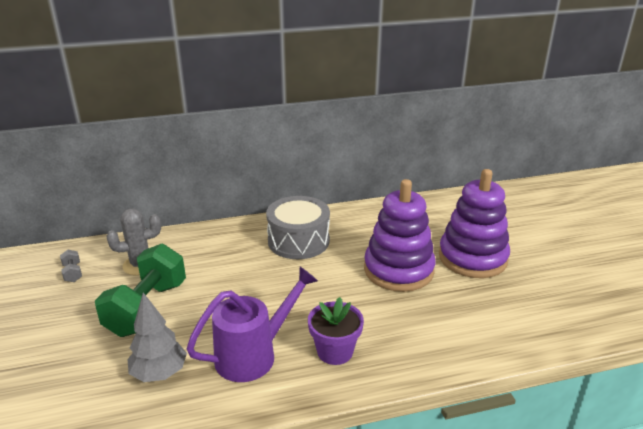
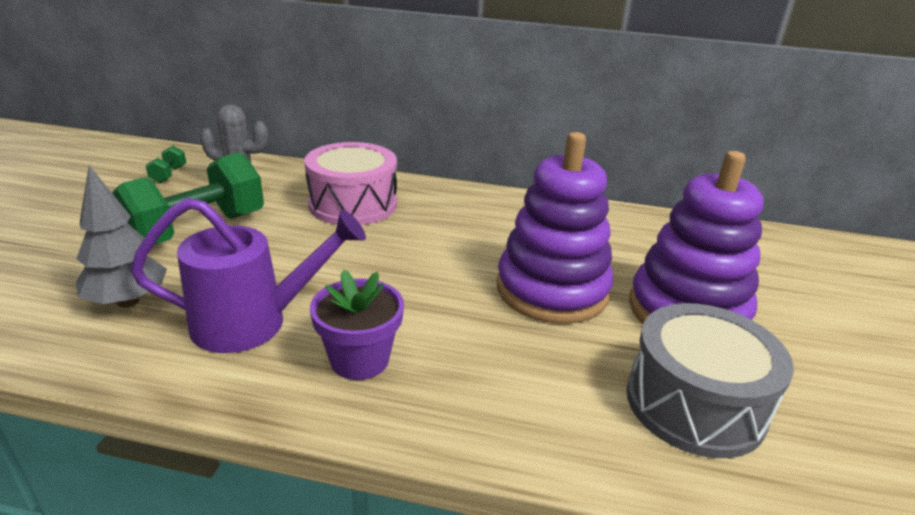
camera: 25 degrees right, 0 degrees up
grey dumbbell [60,250,82,282] -> green dumbbell [145,146,186,183]
grey drum [266,196,330,259] -> grey drum moved to [626,303,794,458]
none -> pink drum [304,142,397,225]

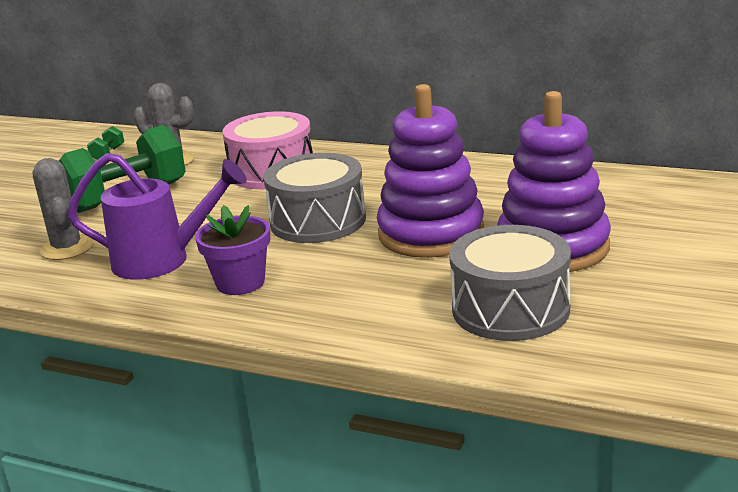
camera: 15 degrees right, 5 degrees down
grey tree [76,165,167,308] -> grey cactus [33,158,93,260]
none -> grey drum [263,153,366,243]

